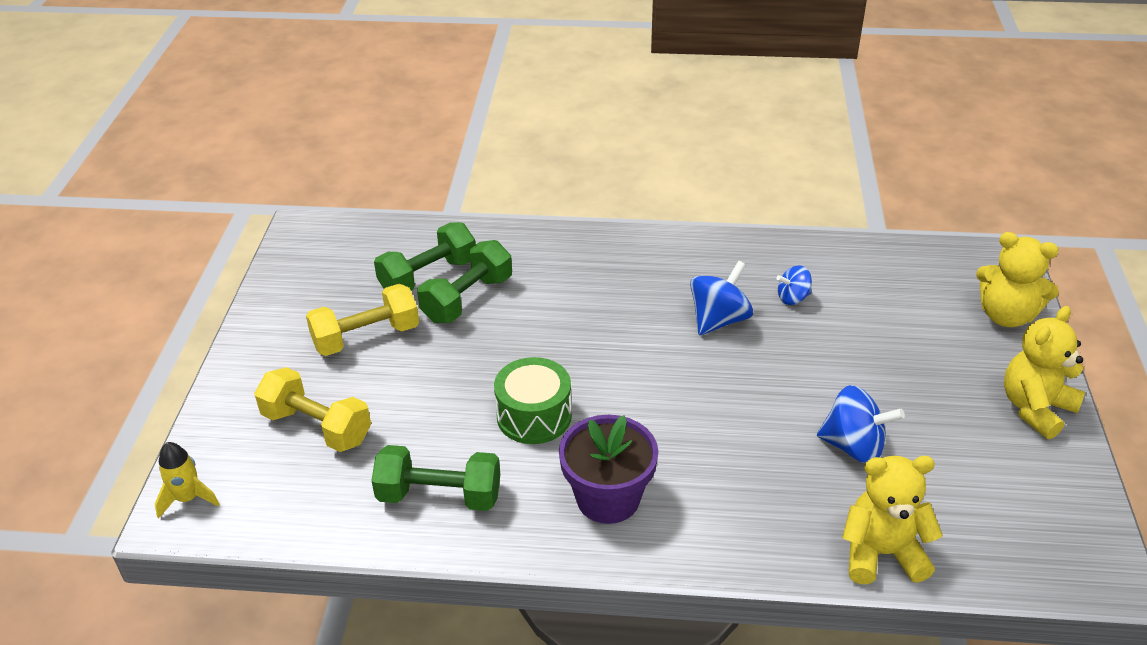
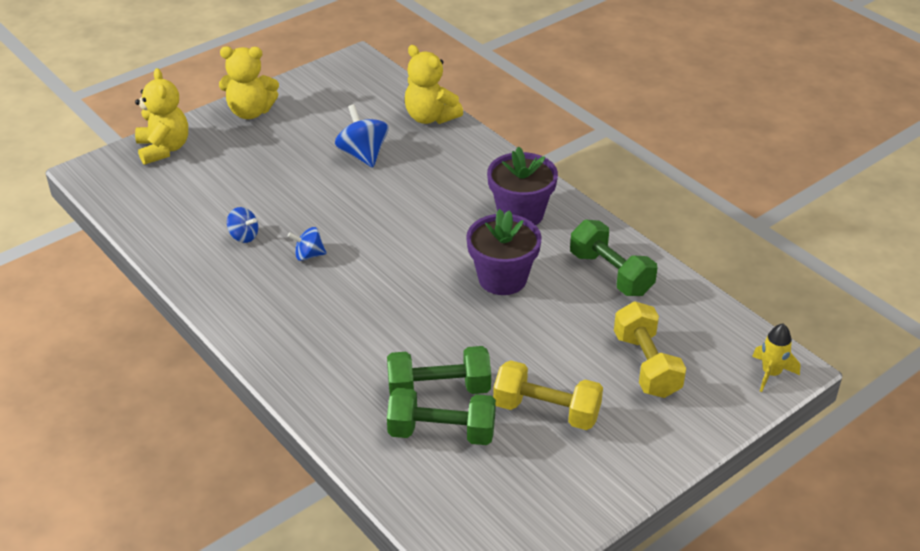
camera: 135 degrees left, 0 degrees up
green drum [494,357,572,444] -> purple flower pot [466,209,542,295]
blue spinning top [690,261,753,335] -> blue spinning top [288,227,327,261], size x0.60

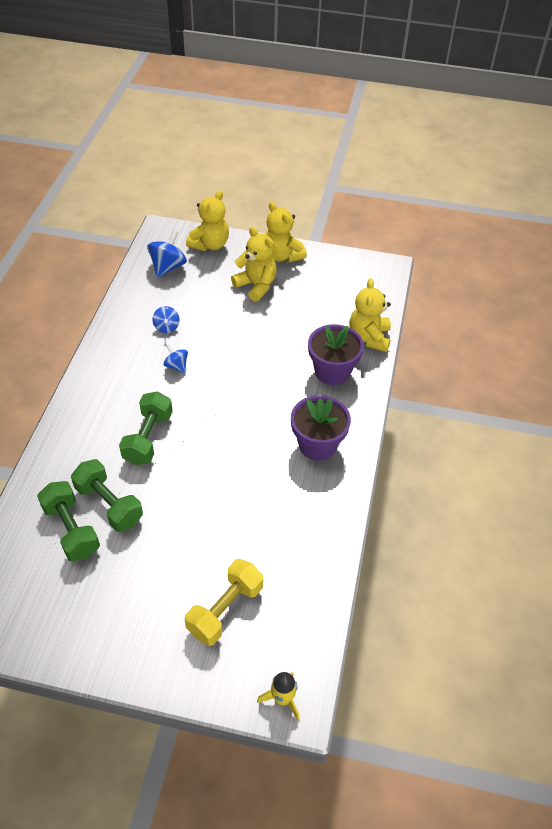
camera: 50 degrees right, 10 degrees up
blue spinning top [335,104,388,168] -> blue spinning top moved to [147,230,187,278]
purple flower pot [466,209,542,295] -> purple flower pot moved to [308,324,364,385]
yellow dumbbell [493,360,603,430] -> none
green dumbbell [570,220,657,296] -> green dumbbell moved to [119,391,173,465]
none -> yellow teddy bear [231,227,277,302]

